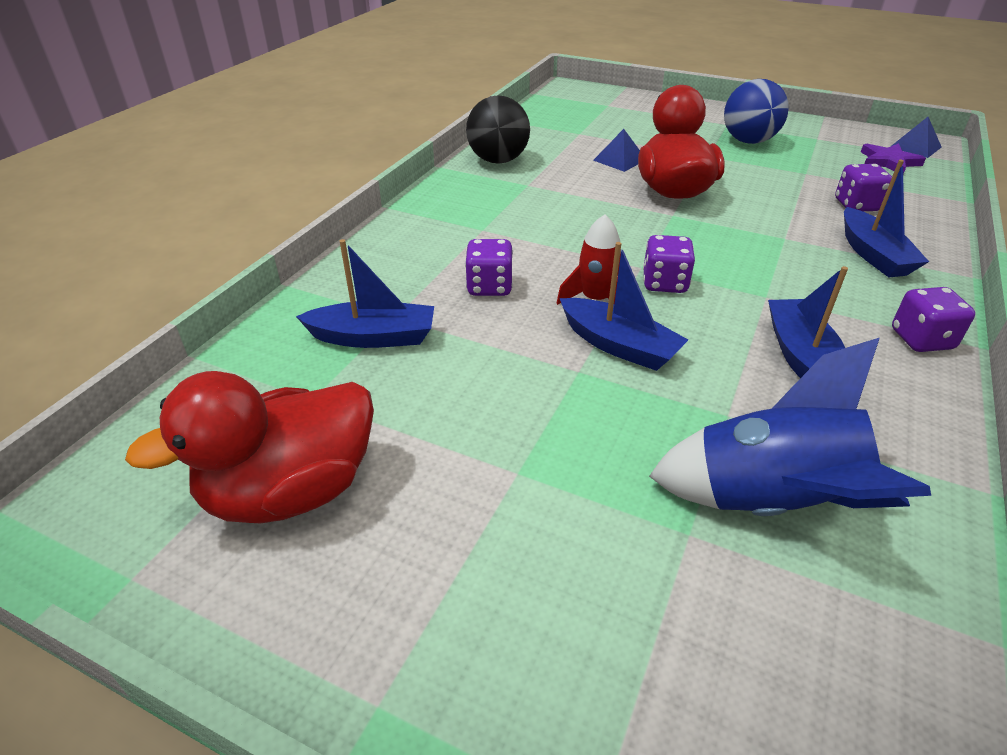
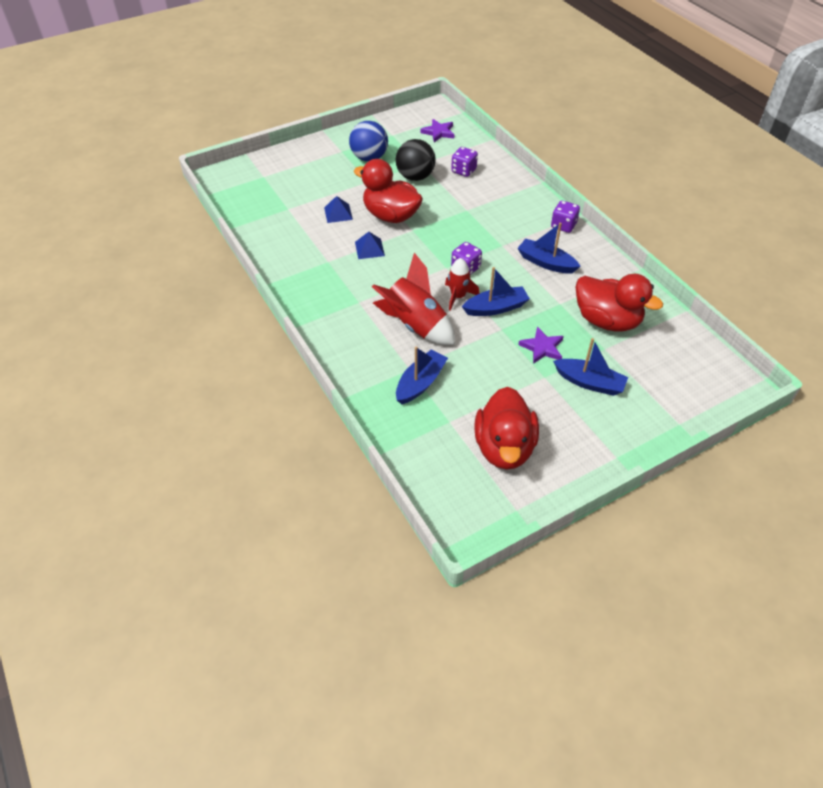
camera: 55 degrees left, 10 degrees up
purple dice [465,239,513,296] -> red rocket [372,253,455,345]
black ball [466,95,530,164] -> black ball moved to [396,139,436,181]
blue rocket [649,337,931,516] -> red duck [576,274,663,332]
blue boat [844,160,929,277] -> blue boat moved to [553,338,628,396]
blue pyramid [890,117,941,158] -> blue pyramid moved to [355,232,385,259]
none -> purple star [518,327,564,364]

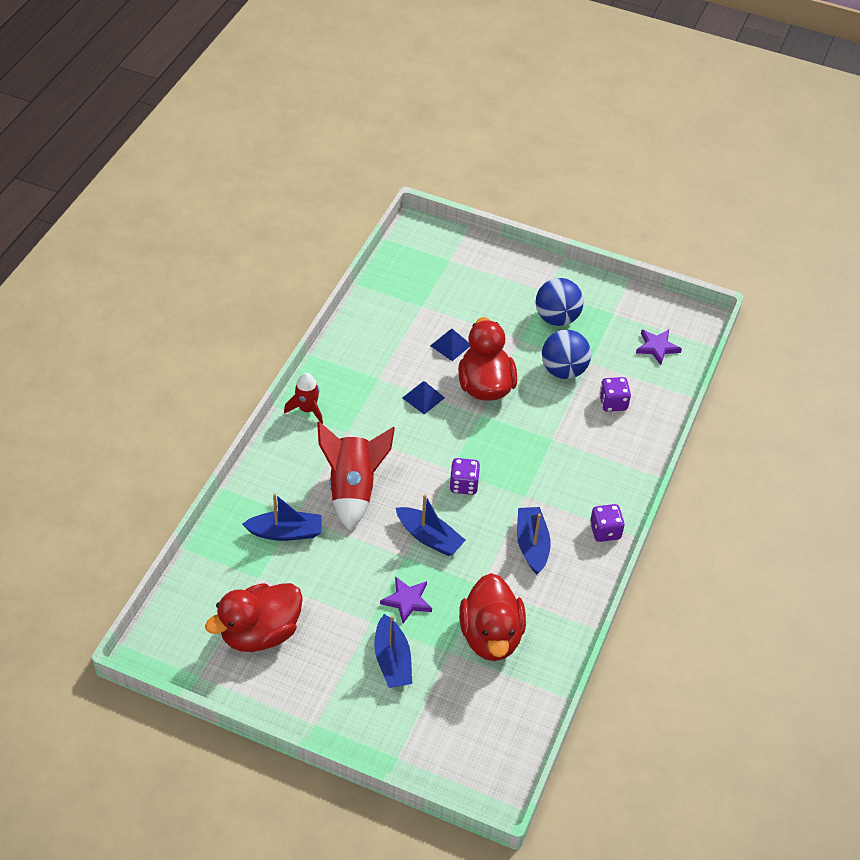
camera: 50 degrees right, 0 degrees up
black ball [396,139,436,181] -> blue ball [542,330,591,379]
red rocket [445,258,479,311] -> red rocket moved to [284,373,323,424]

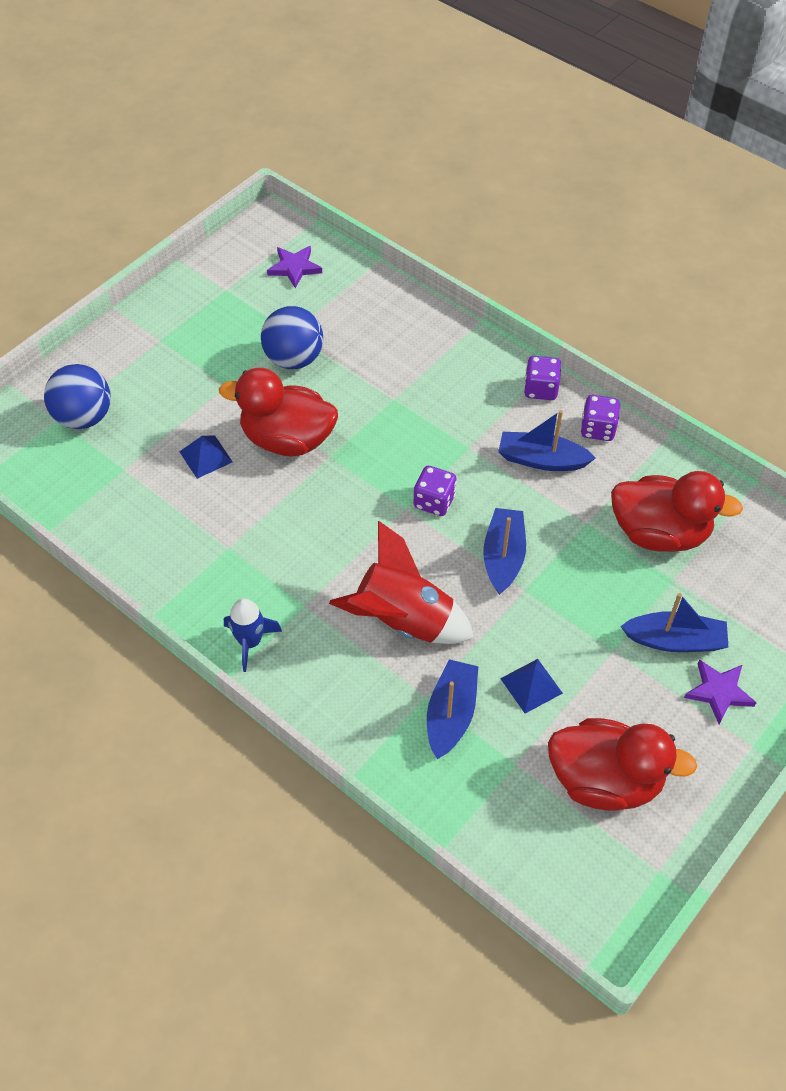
camera: 70 degrees left, 5 degrees up
red duck [205,583,303,652] -> red duck turned 60 degrees counterclockwise [548,718,697,811]
red rocket [284,373,323,424] -> blue rocket [224,598,282,672]
purple star [380,576,432,623] -> purple star moved to [684,659,757,725]
blue boat [396,494,465,556] -> blue boat turned 45 degrees counterclockwise [483,508,526,595]
blue pyramid [402,381,445,415] -> blue pyramid moved to [500,659,563,714]
blue ball [535,278,584,326] -> blue ball moved to [44,364,111,429]
purple dice [599,377,631,412] -> purple dice moved to [580,395,621,441]

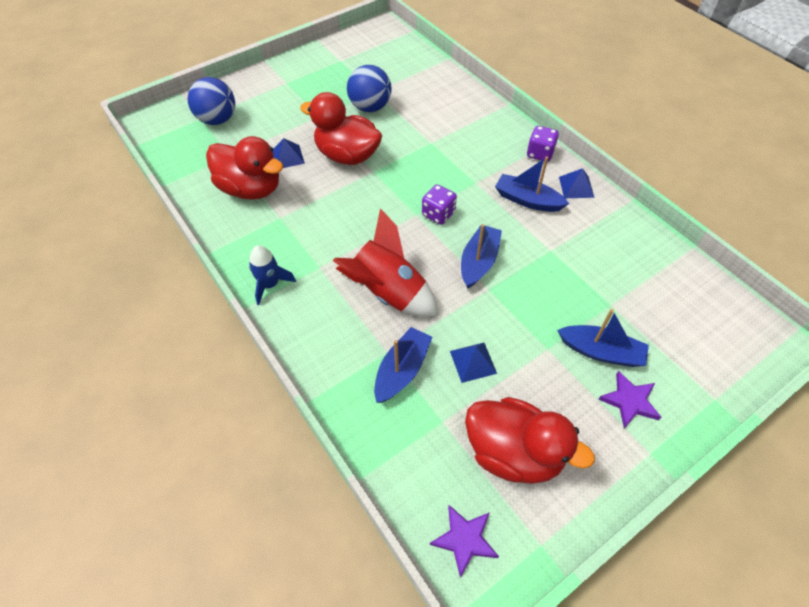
camera: 15 degrees right, 0 degrees up
purple star [267,246,322,288] -> purple star moved to [430,505,499,578]
purple dice [580,395,621,441] -> blue pyramid [559,168,595,198]
red duck [611,471,743,552] -> red duck moved to [206,136,283,200]

